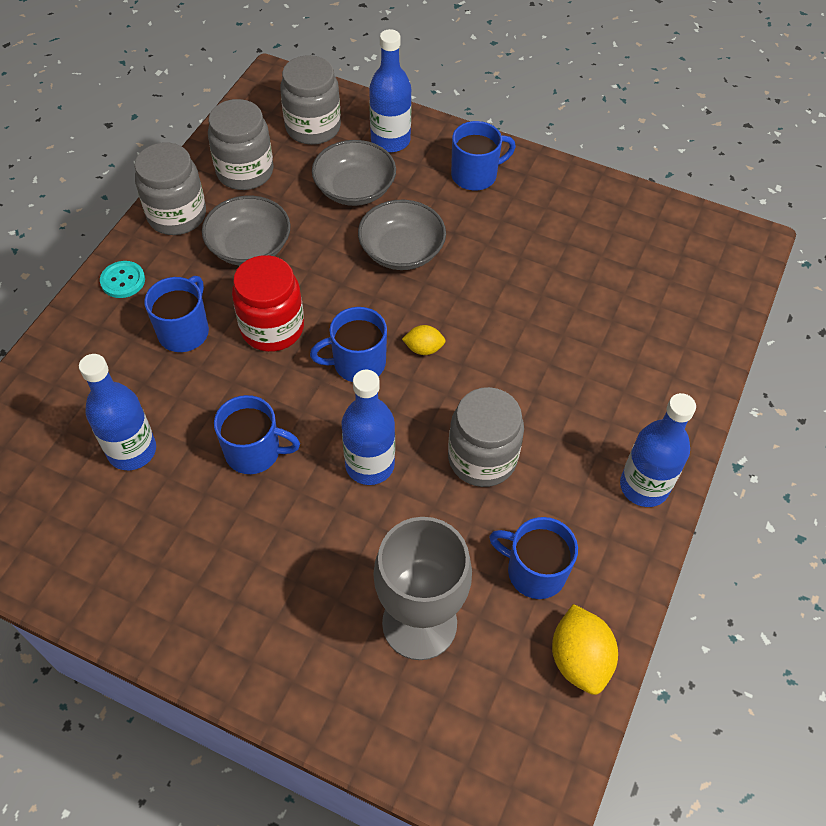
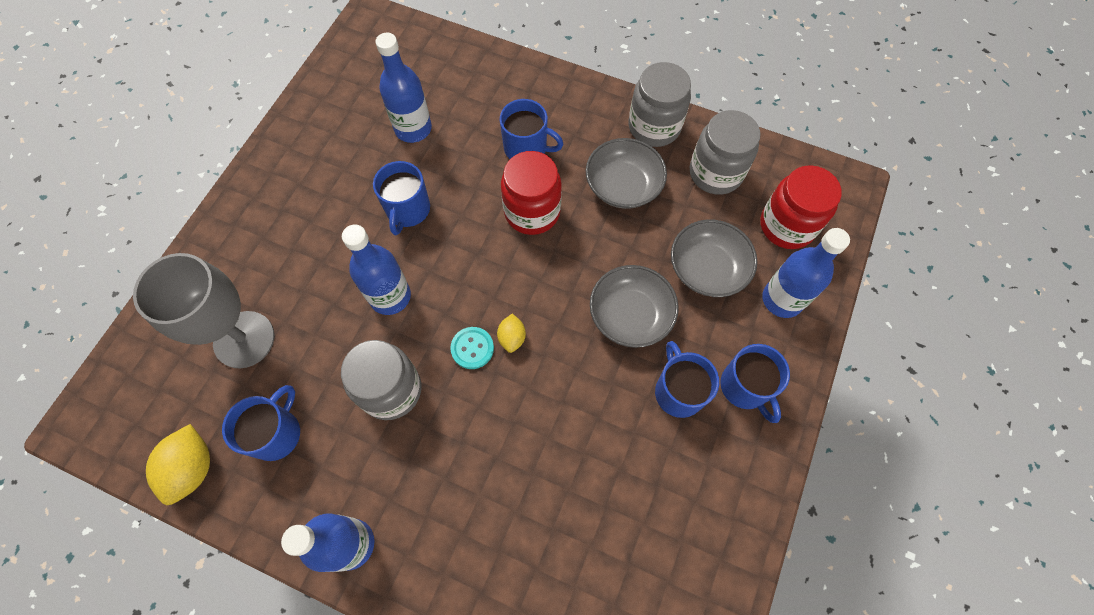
camera: 90 degrees right, 10 degrees up
turquoise button [100,261,145,298] -> turquoise button moved to [450,327,494,369]
grey jar [280,55,341,145] -> red jar [760,165,842,249]
blue mug [310,307,387,382] -> blue mug moved to [655,341,719,418]
yellow lemon [552,604,618,695] -> yellow lemon turned 75 degrees counterclockwise [146,424,210,505]

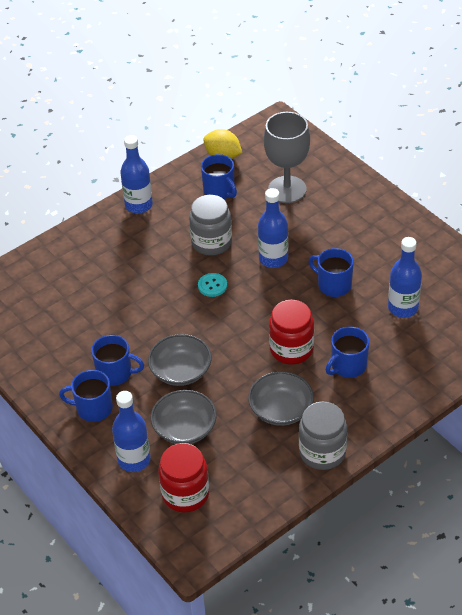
camera: 120 degrees right, 20 degrees down
yellow lemon [497,314,526,353] -> none
grey jar [690,110,761,195] -> none

